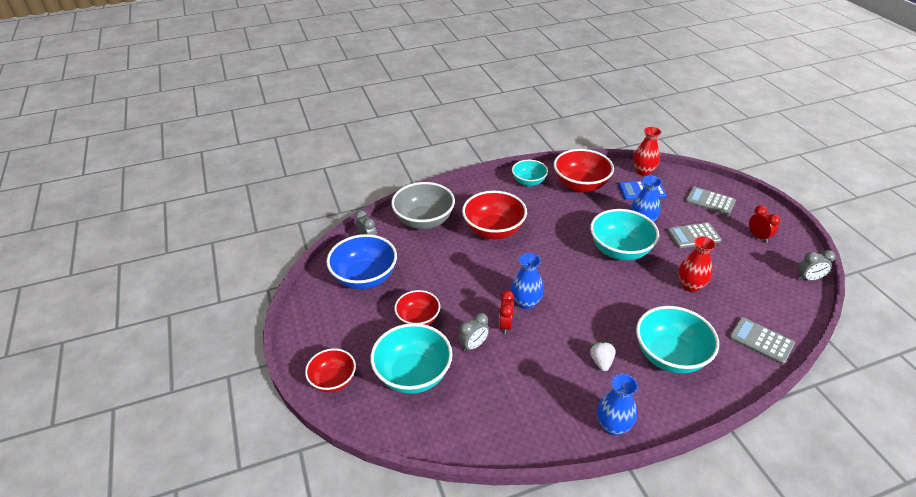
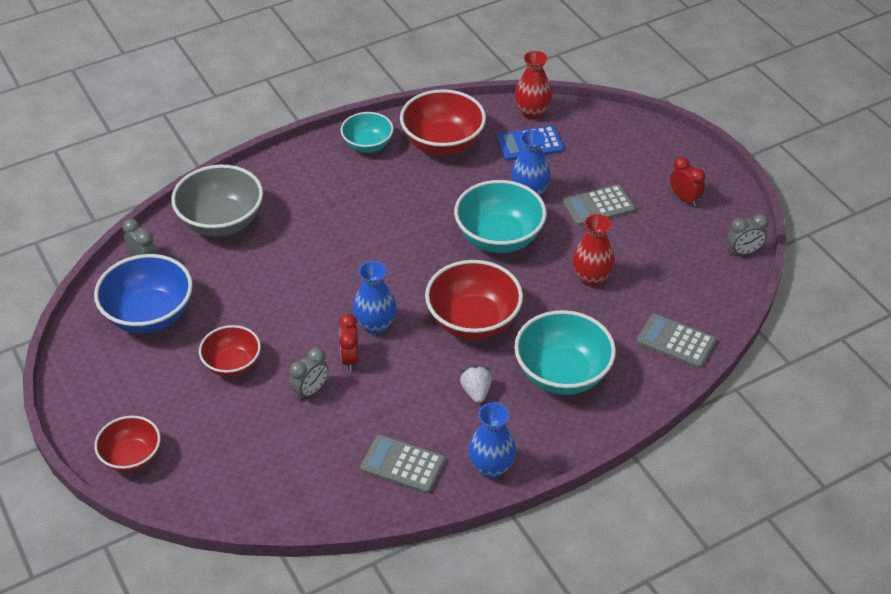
camera: 10 degrees left, 5 degrees up
turquoise bowl [370,323,453,394] -> none
red bowl [462,191,527,239] -> red bowl moved to [425,260,523,340]
grey calculator [685,187,736,215] -> grey calculator moved to [360,435,445,493]

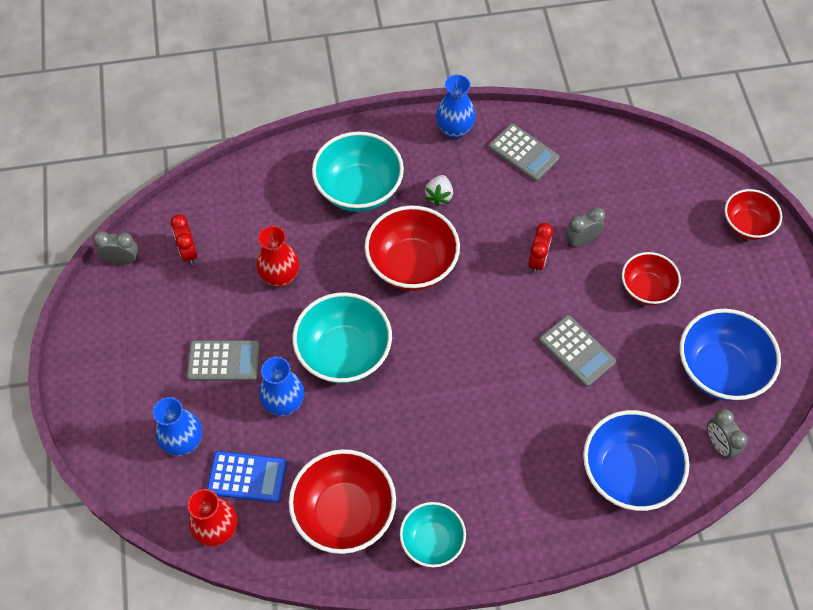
camera: 160 degrees left, 15 degrees up
grey bowl [171,165,263,237] -> blue bowl [583,410,689,511]
blue vase [353,261,397,335] -> blue vase moved to [153,397,202,456]
grey calculator [636,314,716,368] -> grey calculator moved to [539,315,616,387]
red clock [670,157,706,206] -> red clock moved to [171,214,197,265]

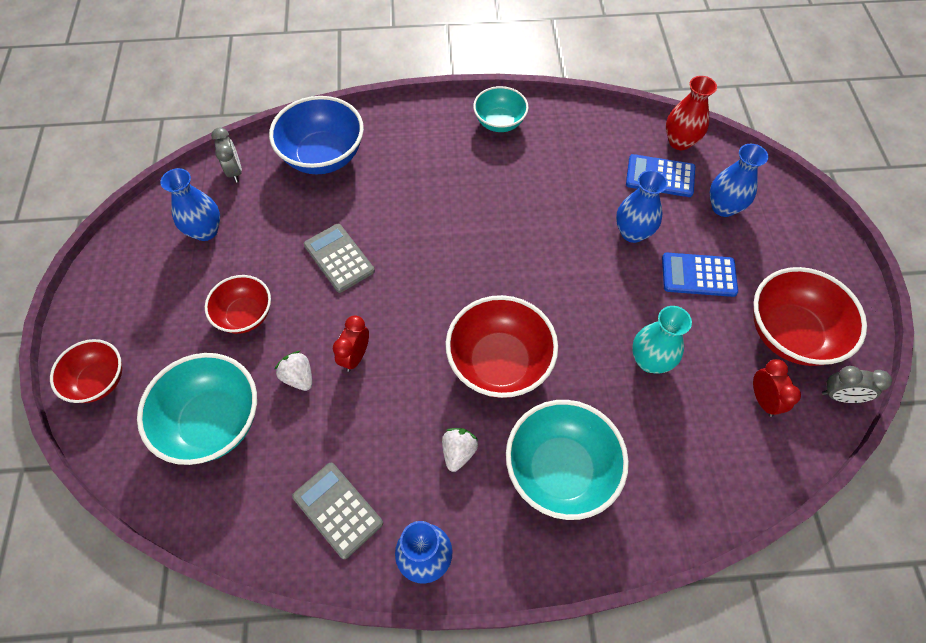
camera: 175 degrees left, 0 degrees up
grey calculator [187,340,260,381] -> blue calculator [662,253,738,297]
red vase [256,226,299,287] -> turquoise vase [632,306,692,374]
red bowl [289,449,396,554] -> red bowl moved to [753,267,867,366]
turquoise bowl [293,292,392,383] -> turquoise bowl moved to [137,353,257,465]
grey clock [565,207,606,248] -> white strawberry [274,351,312,391]
blue bowl [680,309,781,401] -> blue vase [160,168,220,241]

